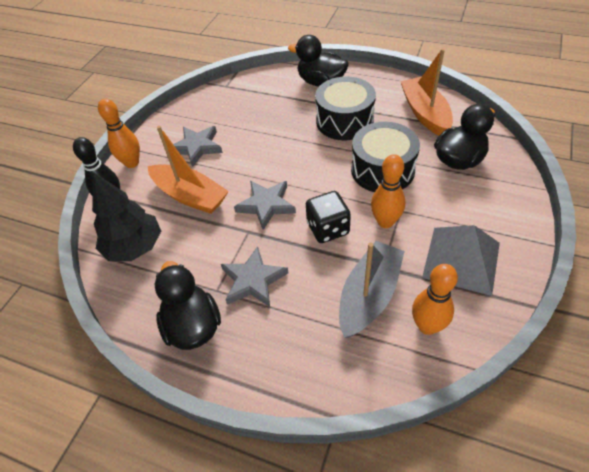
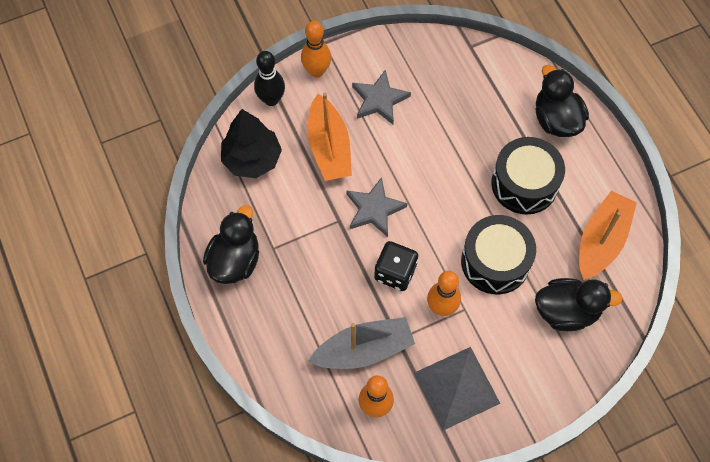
camera: 40 degrees right, 15 degrees up
grey star [221,246,288,307] -> none

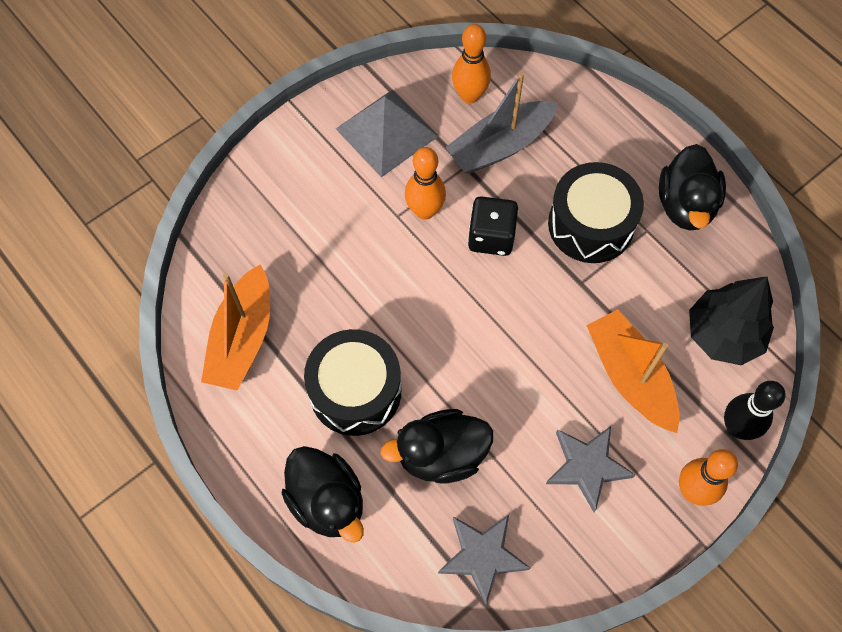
camera: 165 degrees right, 0 degrees up
grey star [346,177,407,237] -> grey star moved to [438,515,530,605]
black drum [461,215,536,294] -> black drum moved to [548,162,644,263]
black duck [535,278,623,331] -> black duck moved to [380,409,493,483]

